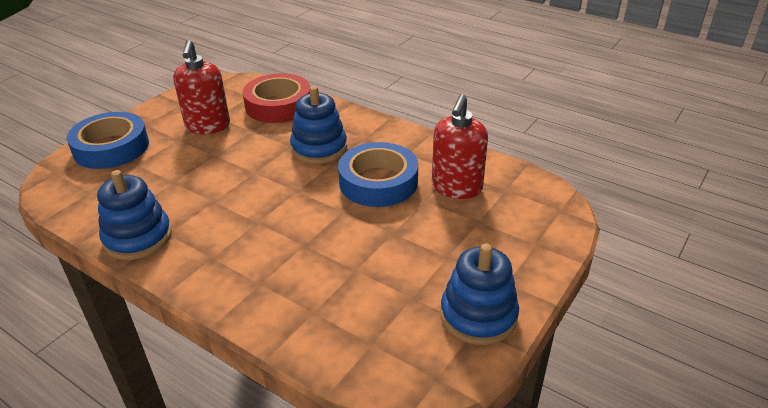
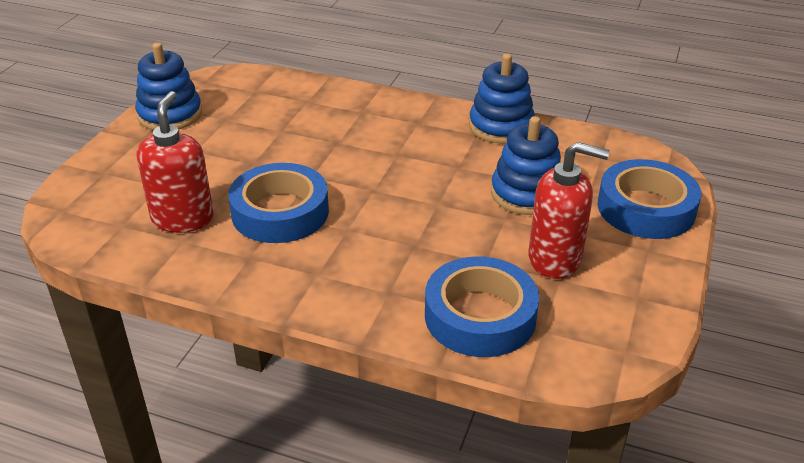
camera: 165 degrees right, 0 degrees up
red soap dispenser [173,40,230,134] -> red soap dispenser turned 120 degrees clockwise [528,142,610,279]
red tape [243,73,310,123] -> blue tape [425,256,539,357]
blue stacking toy [290,86,347,164] -> blue stacking toy moved to [491,116,561,215]

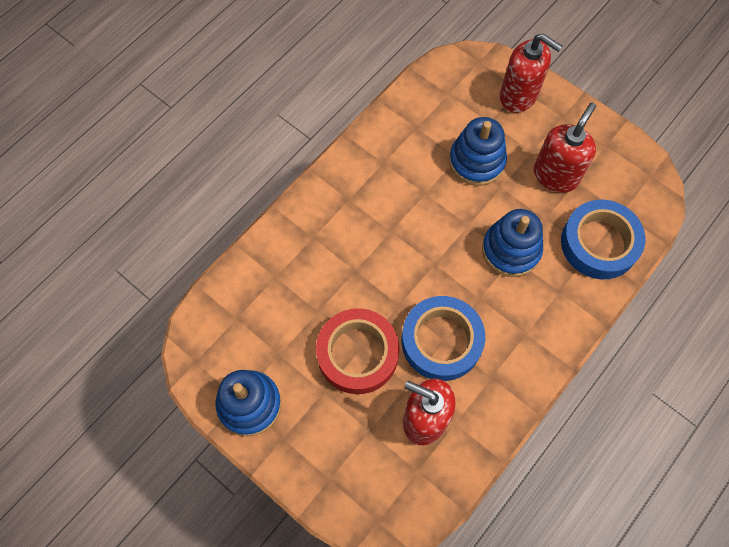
camera: 70 degrees left, 30 degrees up
blue stacking toy [469,54,535,144] -> blue stacking toy moved to [482,209,543,277]
blue tape [598,159,702,239] -> red soap dispenser [500,33,562,113]
none -> red tape [316,308,399,394]

